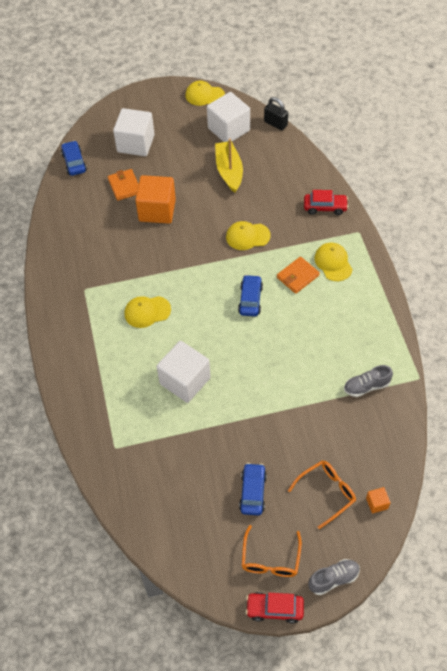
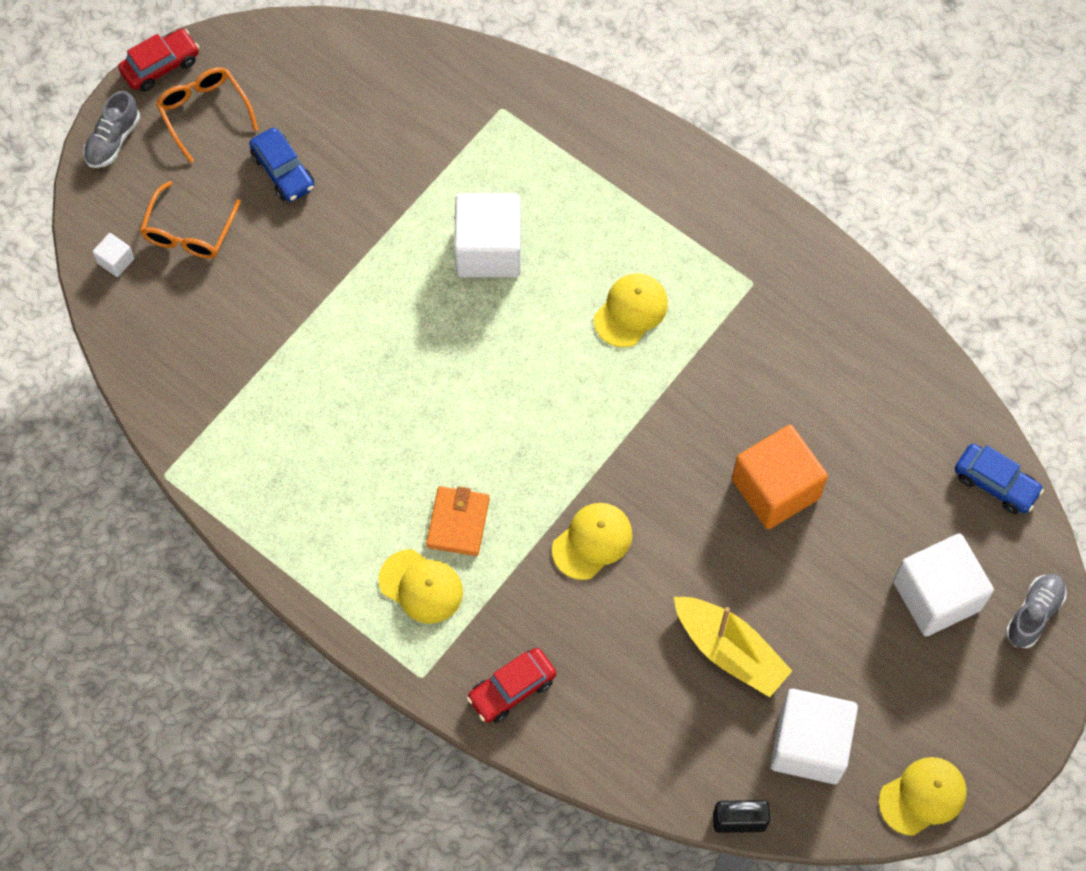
camera: 140 degrees right, 10 degrees up
orange wallet [108,169,139,201] -> none
blue car [238,275,263,316] -> none
grey shoe [344,365,393,397] -> grey shoe moved to [1006,574,1066,648]
orange cube [366,487,391,513] -> white cube [93,233,134,277]

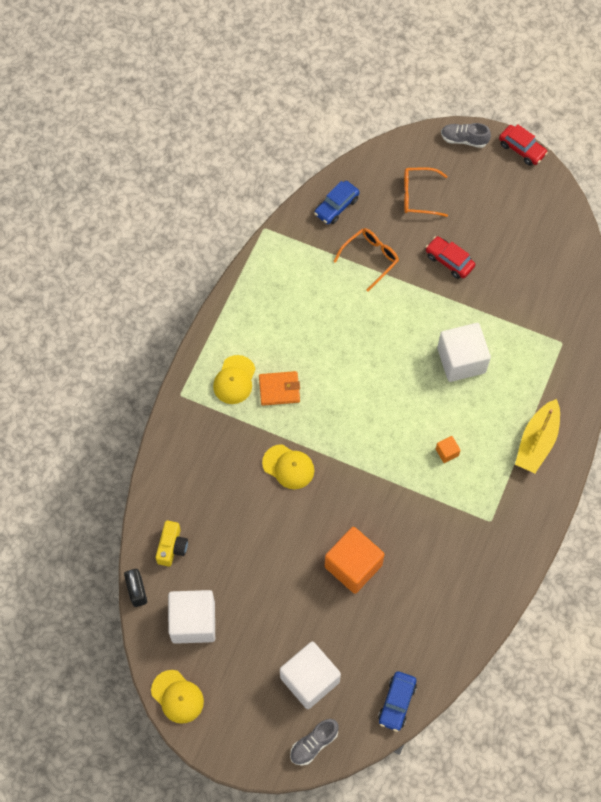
camera: 75 degrees right, 0 degrees up
white cube [93,233,134,277] -> none
orange glasses [156,67,259,163] -> orange glasses moved to [333,228,399,291]
blue car [249,128,314,202] -> blue car moved to [314,181,359,224]
red car [467,648,556,723] -> red car moved to [425,236,475,279]
yellow cap [594,273,668,347] -> orange cube [436,436,461,463]
yellow boat [674,597,792,697] -> yellow boat moved to [515,399,560,473]
grey shoe [1006,574,1066,648] -> grey shoe turned 120 degrees clockwise [290,719,339,765]
none -> yellow camera [156,520,188,567]

